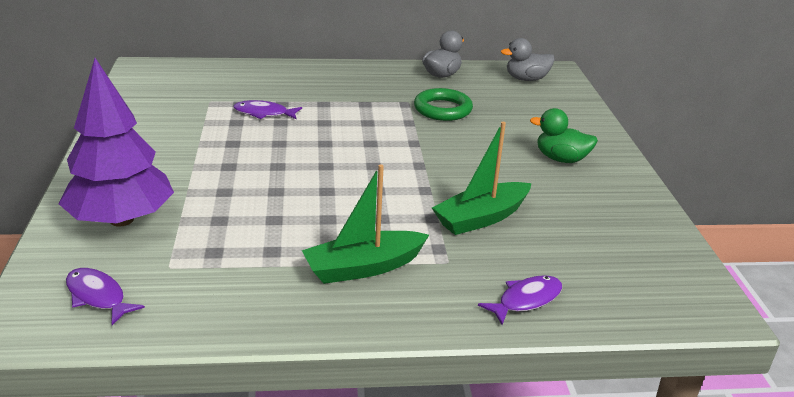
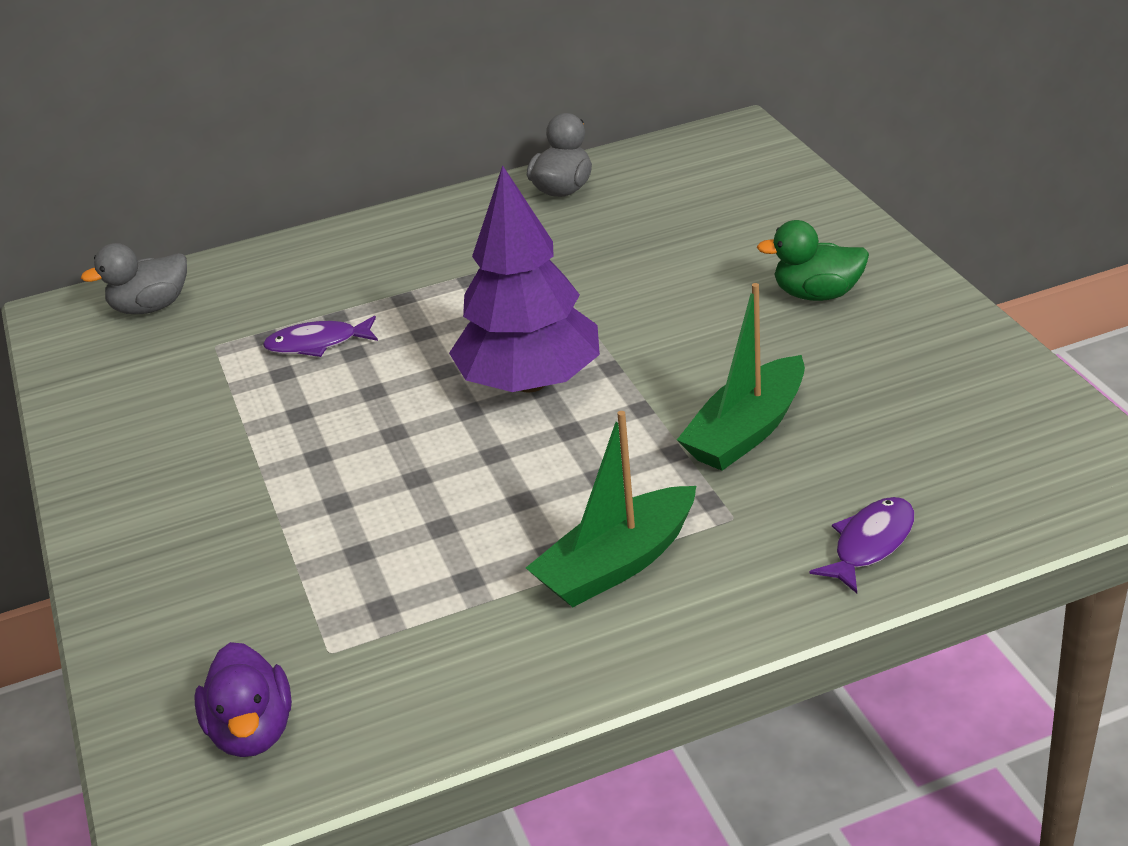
camera: 10 degrees left, 5 degrees up
purple tree [59,58,174,227] -> purple tree moved to [449,165,600,393]
purple fish [66,268,145,325] -> purple duck [194,642,292,757]
green ring [414,88,473,121] -> none
grey duck [501,38,555,81] -> grey duck moved to [81,243,187,314]

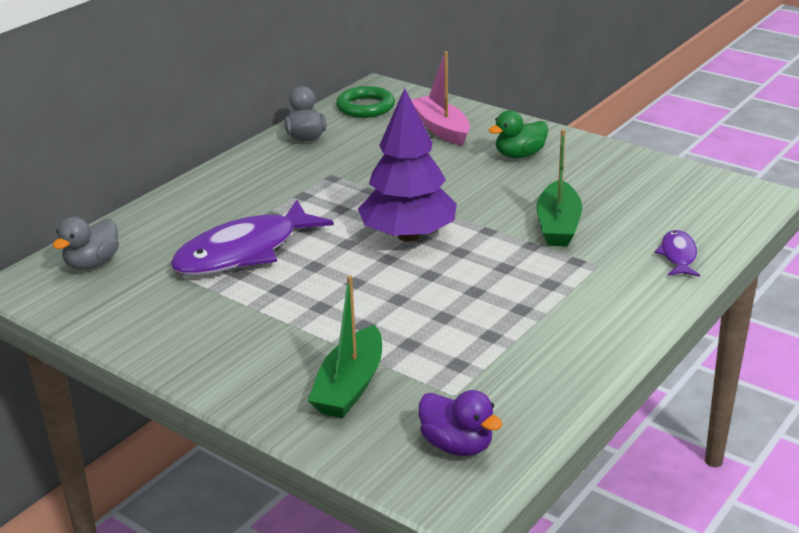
camera: 35 degrees left, 5 degrees down
purple fish [263,316,378,357] -> purple fish [170,200,334,275], size x2.11
green boat [526,411,696,607] -> green boat moved to [308,275,382,418]
none -> green ring [336,86,395,118]
none -> pink boat [411,51,470,146]

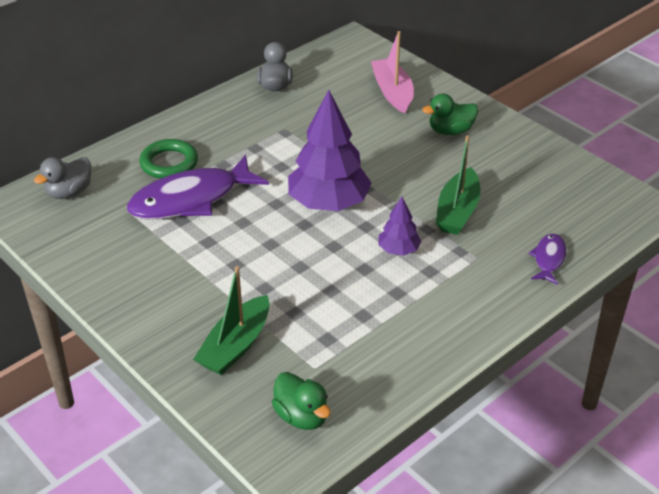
camera: 10 degrees right, 10 degrees up
green ring [336,86,395,118] -> green ring moved to [139,139,198,179]
purple duck [419,390,503,456] -> green duck [272,372,331,430]
none -> purple tree [379,197,422,256]

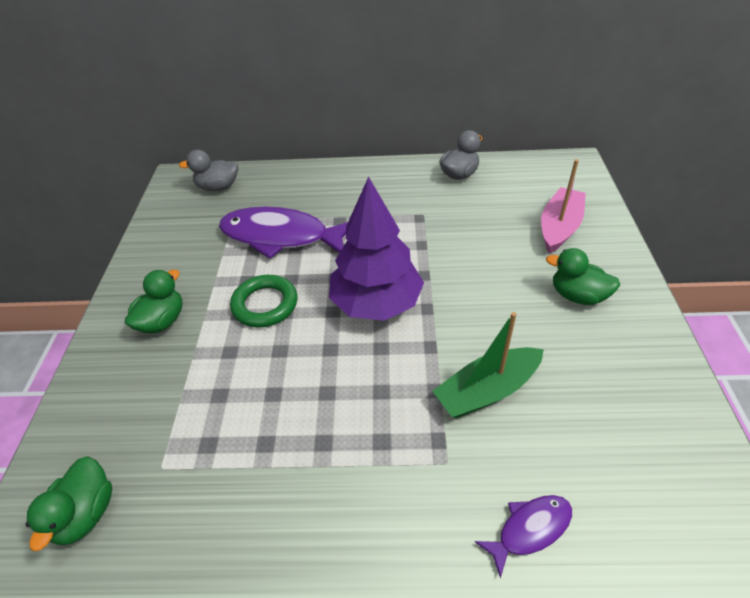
camera: 45 degrees right, 5 degrees up
green ring [139,139,198,179] -> green ring moved to [230,275,297,328]
green boat [193,266,270,375] -> none
purple tree [379,197,422,256] -> none
none -> green duck [125,270,183,333]

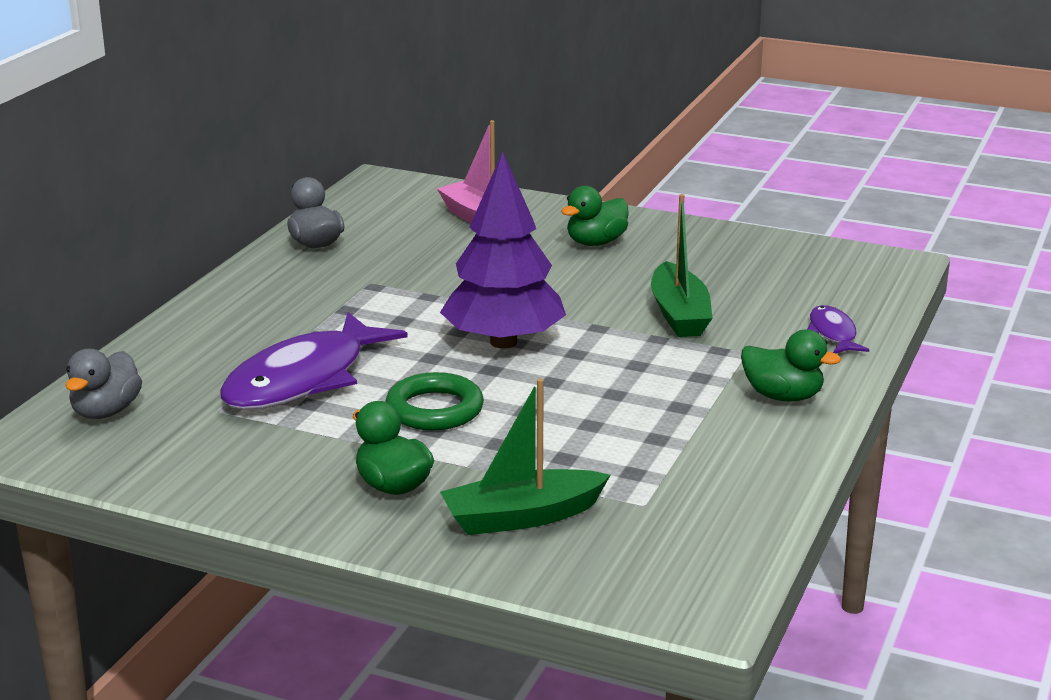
camera: 70 degrees left, 20 degrees down
green duck [26,456,112,552] -> green duck moved to [741,329,841,402]
none -> green boat [440,379,610,535]

